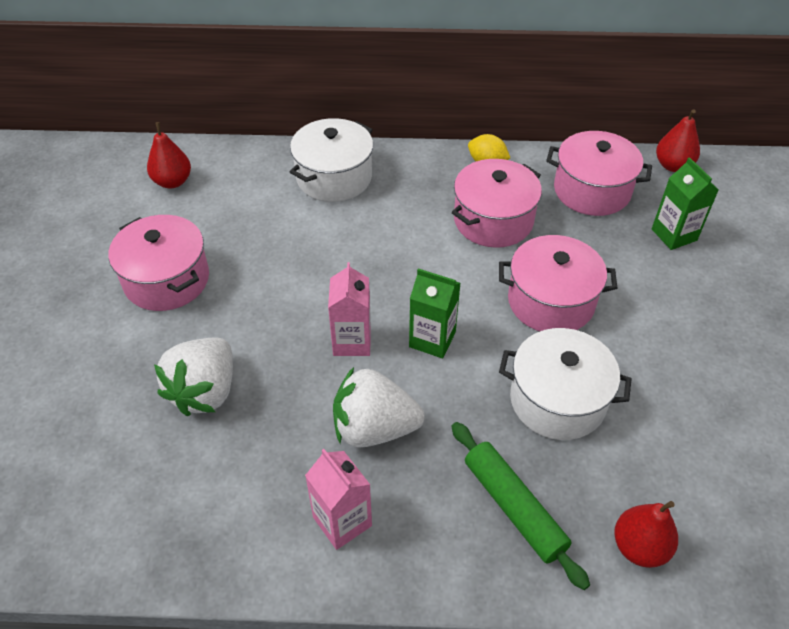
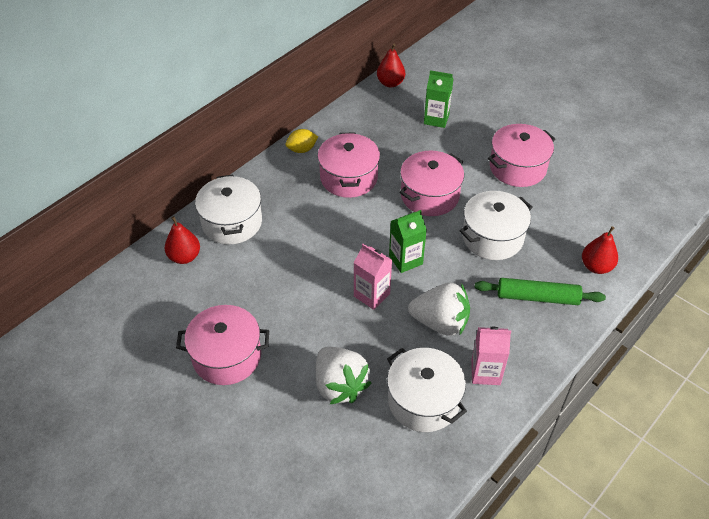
camera: 50 degrees left, 0 degrees up
red pear [147,122,191,188] -> red pear moved to [165,216,200,264]
white strawberry [333,367,425,448] -> white strawberry turned 120 degrees counterclockwise [408,283,470,336]
pink pot [546,131,652,216] -> pink pot moved to [488,124,556,187]
none -> white pot [387,348,467,432]

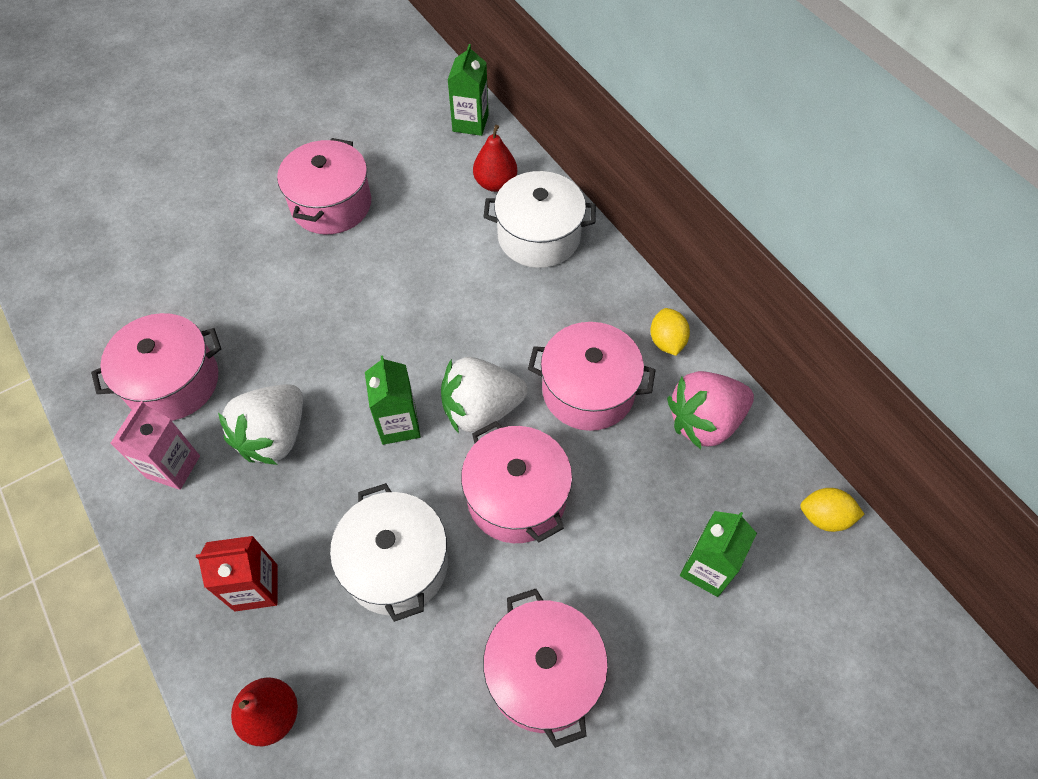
camera: 105 degrees right, 10 degrees up
white strawberry [316,347,372,404] -> white strawberry moved to [441,357,528,433]
pink carton [354,244,392,310] -> none
red pear [377,44,405,88] -> yellow lemon [800,488,865,532]
white pot [387,348,467,432] -> pink pot [91,313,221,421]
green rolling pin [475,278,606,305] -> red carton [196,536,278,612]
none -> green carton [448,44,489,136]
none -> pink strawberry [667,371,754,449]

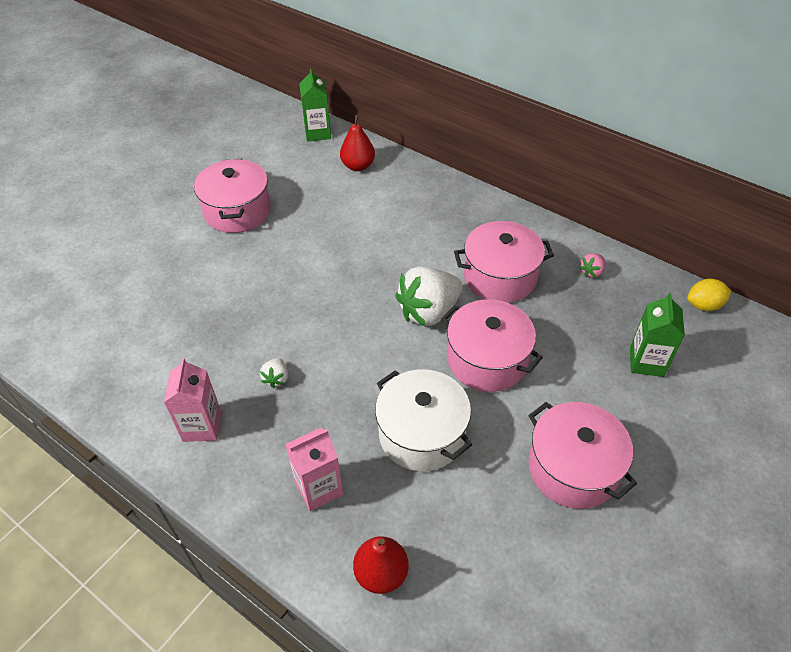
camera: 20 degrees left, 10 degrees down
pink pot [91,313,221,421] -> none
red carton [196,536,278,612] -> pink carton [285,428,343,511]
white strawberry [218,384,303,465] -> white strawberry [260,358,288,388], size x0.44
green carton [365,355,420,445] -> none
white pot [484,171,596,268] -> none
yellow lemon [650,308,690,356] -> none
pink strawberry [667,371,754,449] -> pink strawberry [579,253,606,278], size x0.44

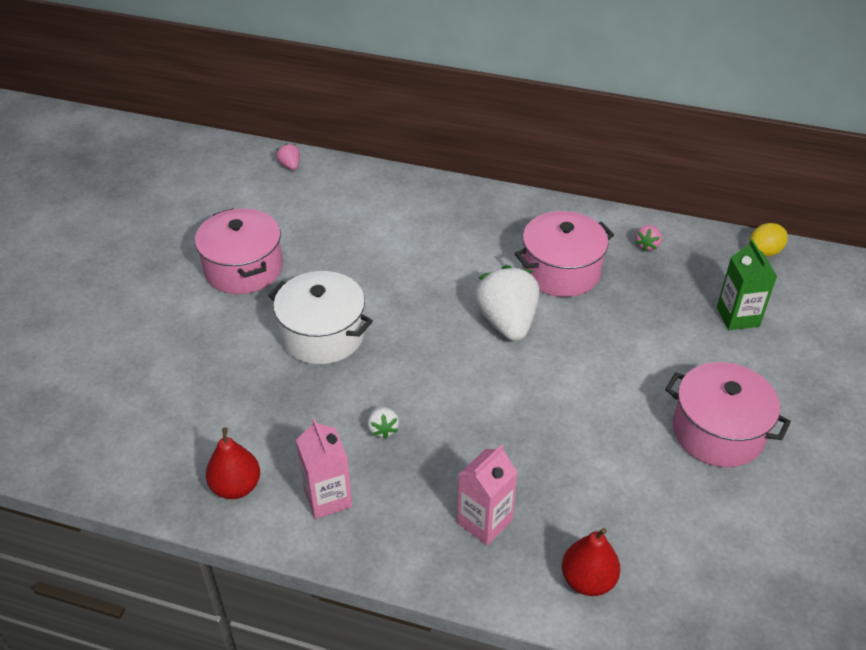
camera: 20 degrees left, 5 degrees down
green carton [299,68,331,142] -> pink strawberry [276,143,300,170]
red pear [340,115,375,171] -> red pear moved to [206,427,260,499]
white pot [375,369,472,471] -> white pot moved to [268,271,373,364]
white strawberry [395,266,463,327] -> white strawberry turned 135 degrees clockwise [475,265,539,341]
pink pot [441,299,543,392] -> none

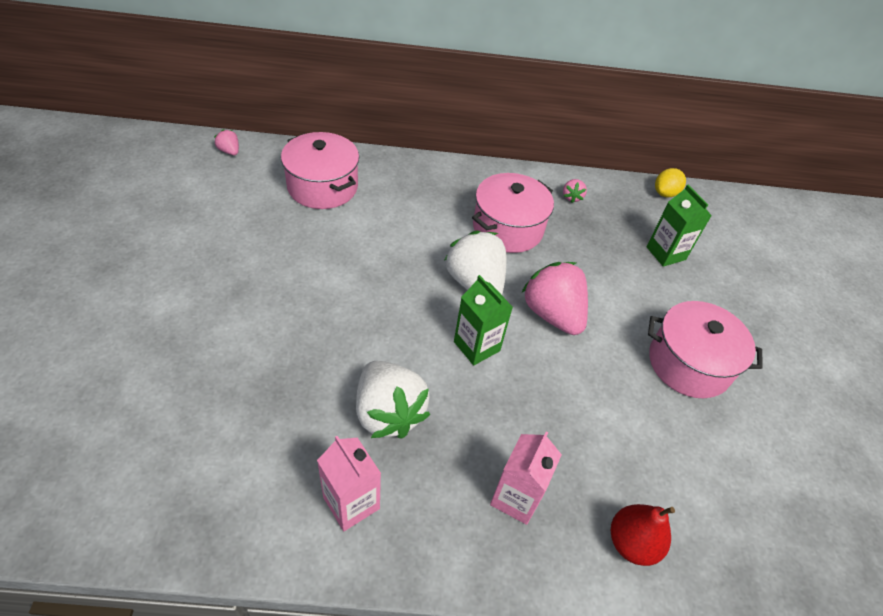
camera: 20 degrees left, 5 degrees up
pink pot [195,208,283,294] -> pink pot moved to [281,132,359,209]
red pear [206,427,260,499] -> none
white pot [268,271,373,364] -> none
white strawberry [368,406,399,439] -> white strawberry [356,361,430,438], size x2.26
none -> green carton [454,275,513,365]
none -> pink strawberry [521,262,588,335]

